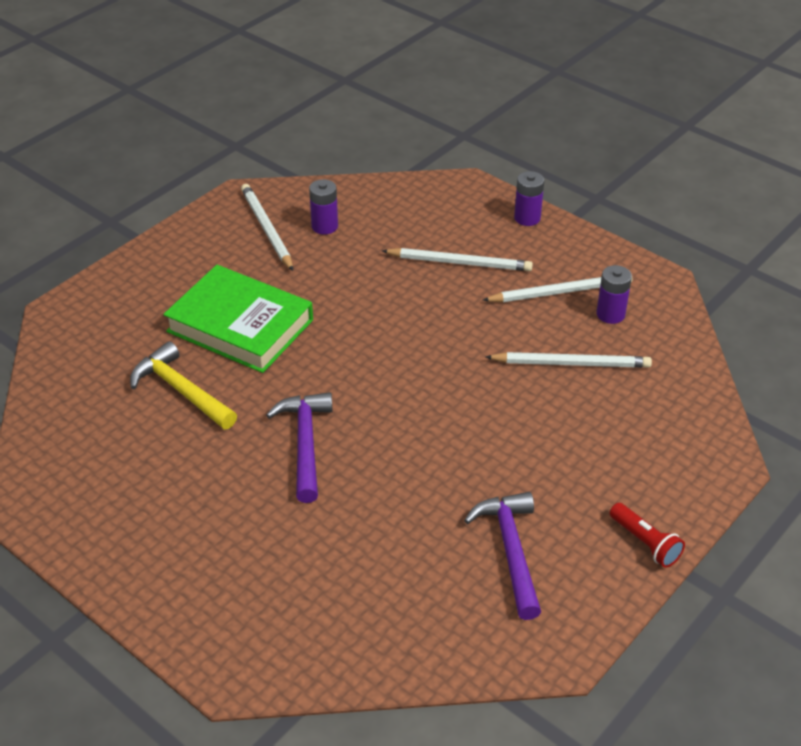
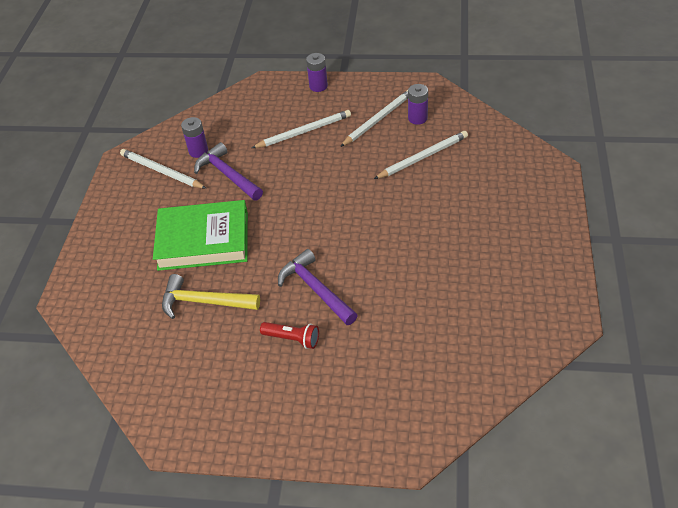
camera: 30 degrees left, 5 degrees up
purple hammer [464,492,541,620] -> purple hammer moved to [194,142,263,200]
red flashlight [610,503,685,568] -> red flashlight moved to [260,322,319,349]

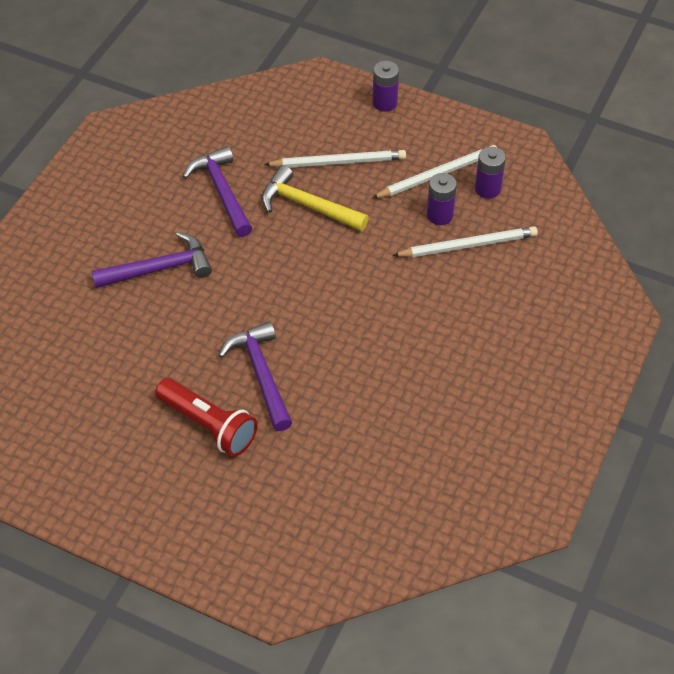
camera: 15 degrees right, 5 degrees up
white pencil [120,149,207,189] -> none
green book [153,200,248,271] -> purple hammer [91,232,212,288]
yellow hammer [162,274,260,319] -> yellow hammer moved to [261,165,369,231]
purple battery [181,117,208,158] -> purple battery moved to [427,173,457,225]
red flashlight [260,322,319,349] -> red flashlight [155,378,258,457], size x1.55

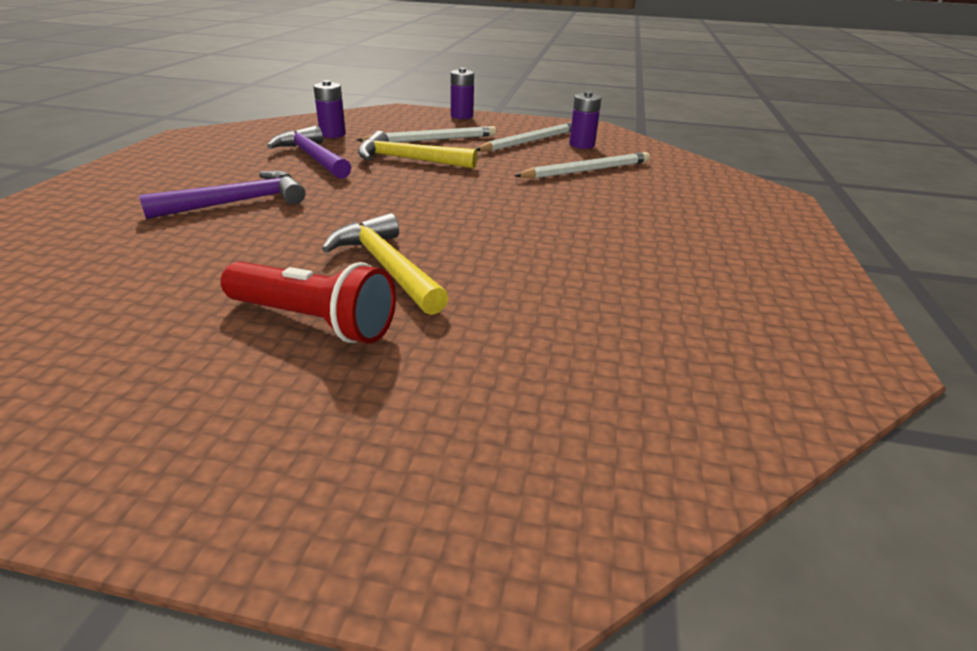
camera: 15 degrees left, 20 degrees down
purple hammer [219,322,292,431] -> yellow hammer [322,213,449,315]
purple battery [427,173,457,225] -> purple battery moved to [313,80,346,138]

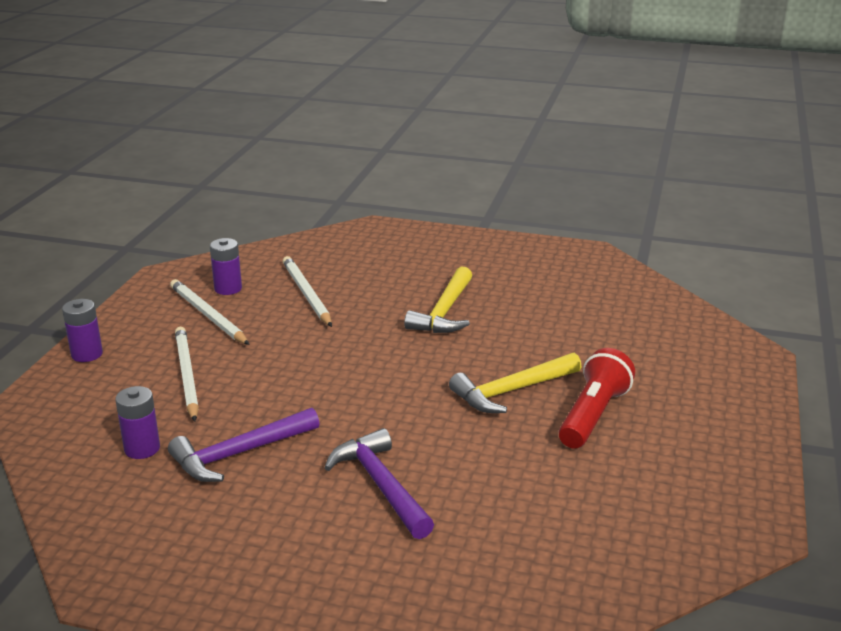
camera: 85 degrees left, 5 degrees down
yellow hammer [358,131,477,169] -> yellow hammer moved to [404,266,472,333]

